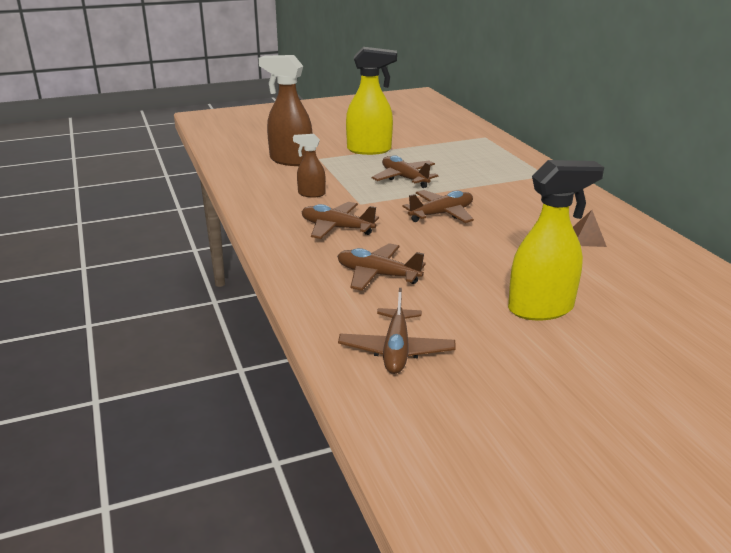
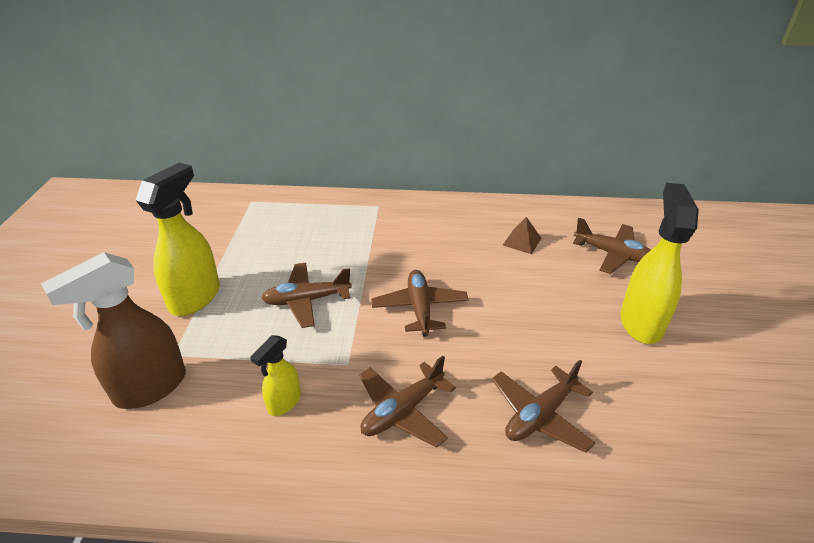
camera: 65 degrees left, 10 degrees up
brown spray bottle [293,134,326,197] -> yellow spray bottle [250,335,301,416]
brown plane [338,288,456,374] -> brown plane moved to [573,218,651,274]

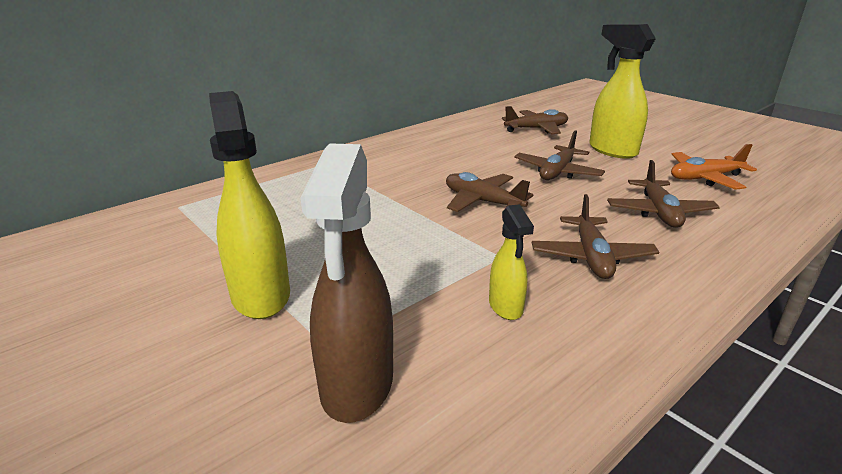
camera: 45 degrees left, 10 degrees down
brown plane [262,263,352,328] -> brown plane moved to [514,130,605,180]
brown pyramid [503,217,541,254] -> none
none -> orange plane [671,144,757,190]

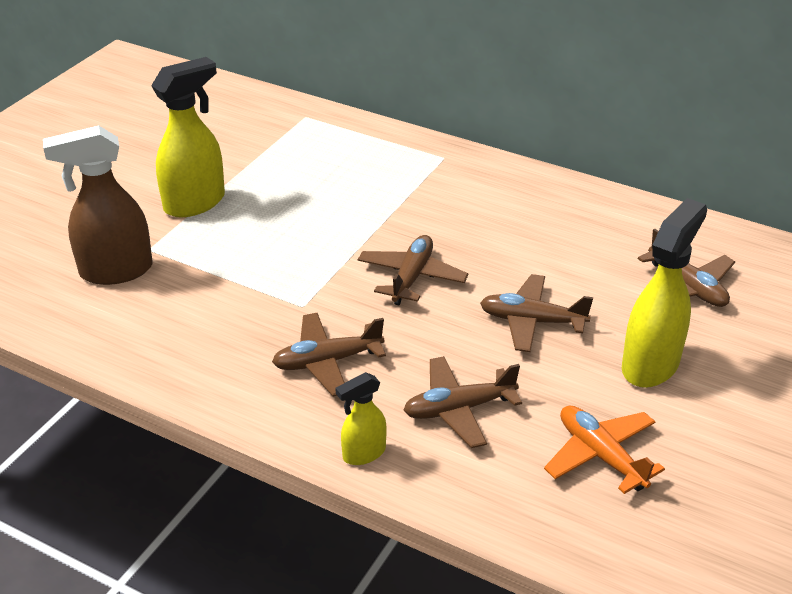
camera: 70 degrees right, 10 degrees up
yellow spray bottle [489,204,534,320] -> yellow spray bottle moved to [335,372,387,465]

